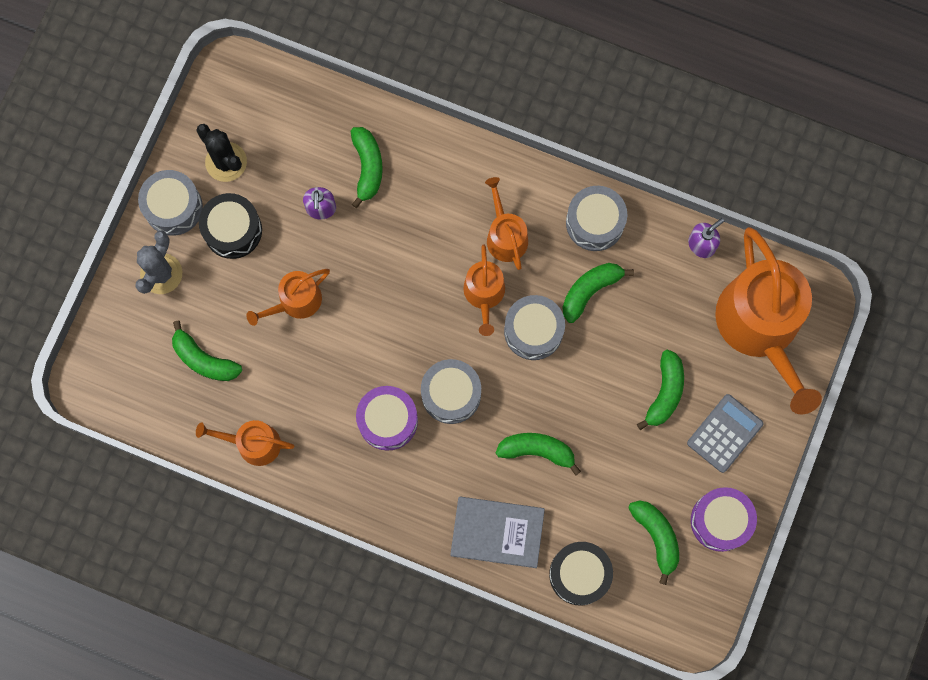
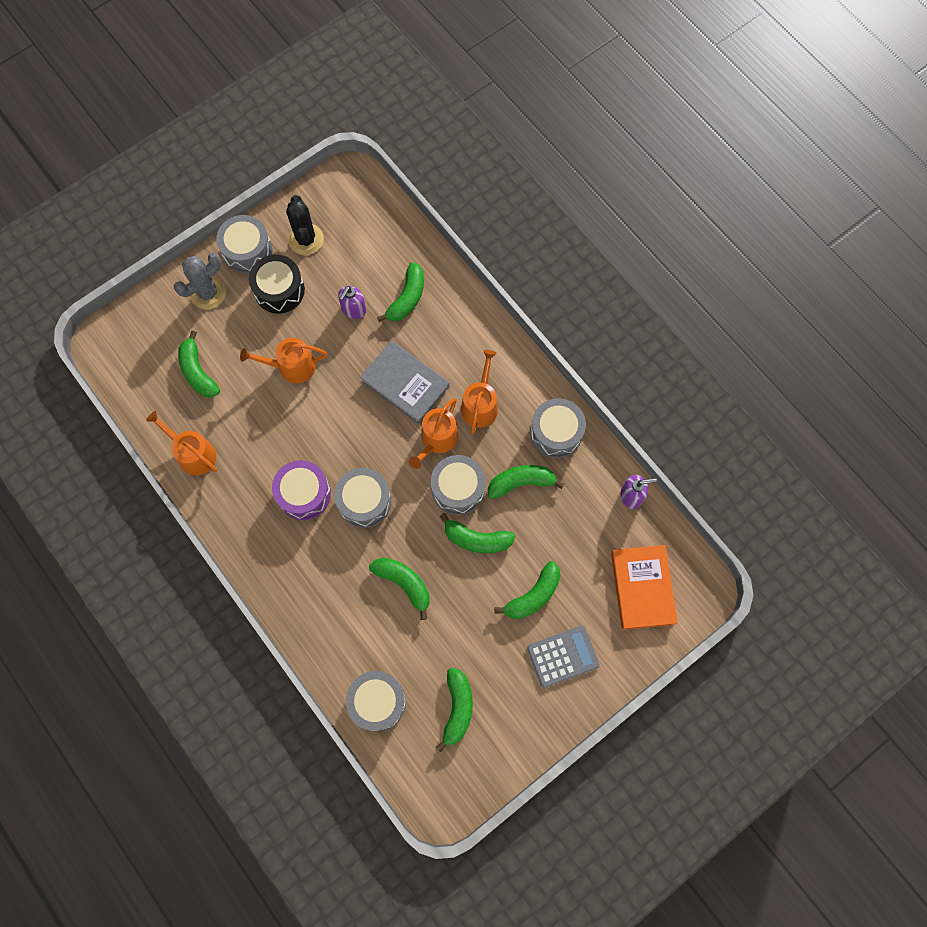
camera: 30 degrees right, 5 degrees down
grey book [450,497,545,568] -> grey book moved to [360,341,450,424]
black drum [549,542,613,605] -> grey drum [346,671,406,731]
purple drum [691,487,757,552] -> none
orange watering can [715,227,822,414] -> orange book [611,545,678,630]
none -> green banana [439,513,515,553]

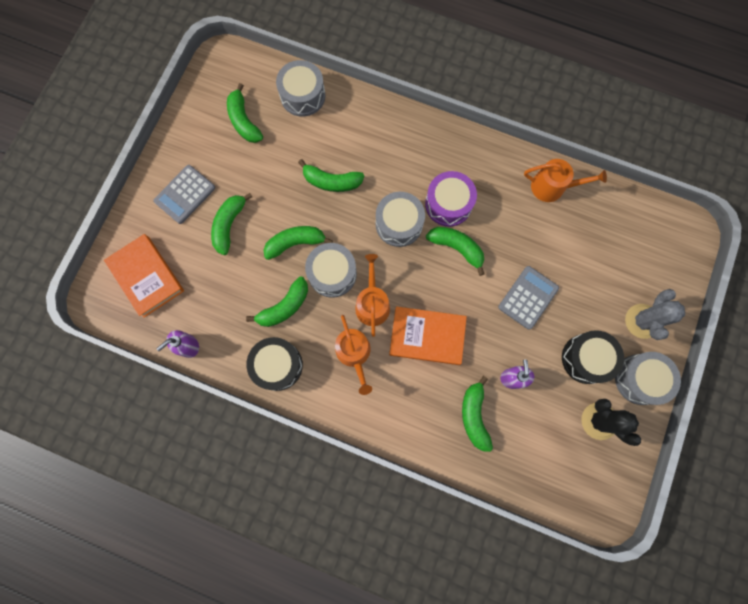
camera: 150 degrees right, 5 degrees up
green banana [178,331,220,397] -> green banana moved to [426,227,484,276]
orange watering can [240,338,327,383] -> grey calculator [498,266,559,330]
grey book [360,341,450,424] -> orange book [389,306,467,365]
grey drum [530,398,586,458] -> black drum [246,337,303,391]

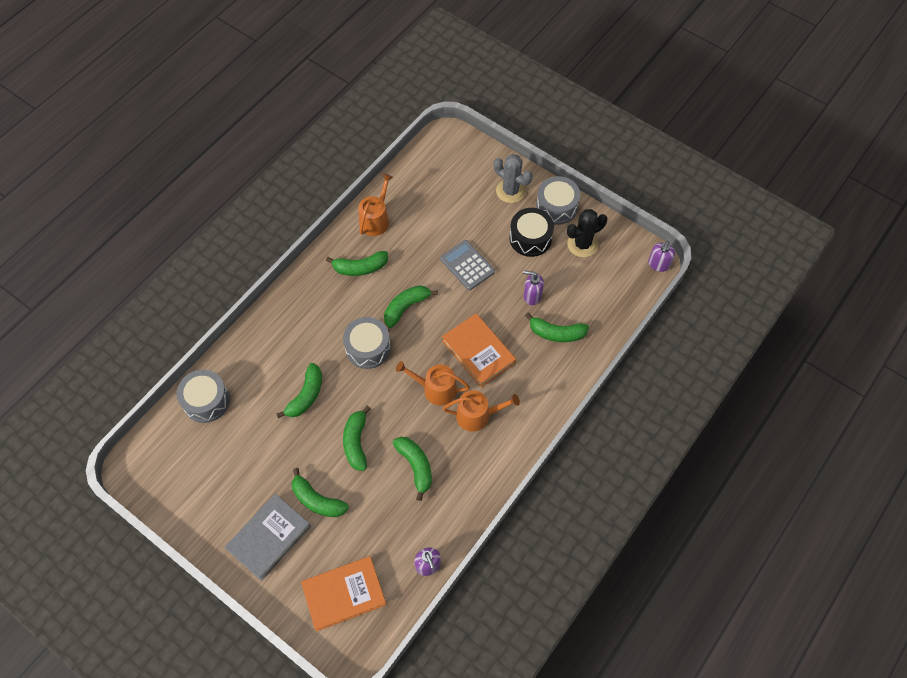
camera: 75 degrees left, 15 degrees down
grey calculator [153,165,215,224] -> grey book [225,494,311,581]
green banana [227,83,263,143] -> green banana moved to [326,251,388,276]
black drum [246,337,303,391] -> none
grey drum [305,243,357,298] -> none
orange book [389,306,467,365] -> orange book turned 60 degrees counterclockwise [442,313,516,387]
purple drum [425,171,477,227] -> none
none -> purple soap dispenser [648,241,675,272]

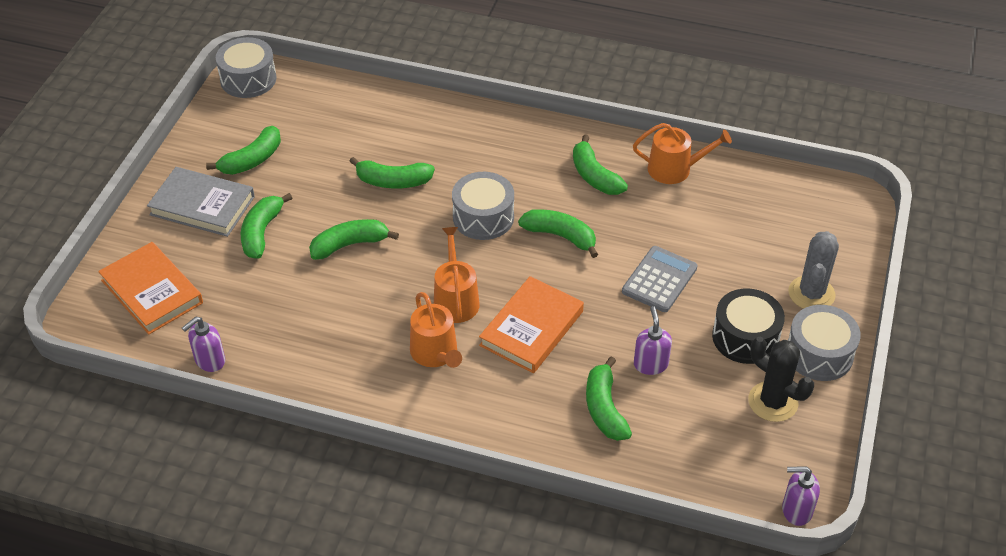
camera: 70 degrees right, 15 degrees down
grey drum [176,370,230,423] -> grey drum moved to [216,37,277,98]
green banana [393,437,432,501] -> green banana moved to [206,126,281,175]

